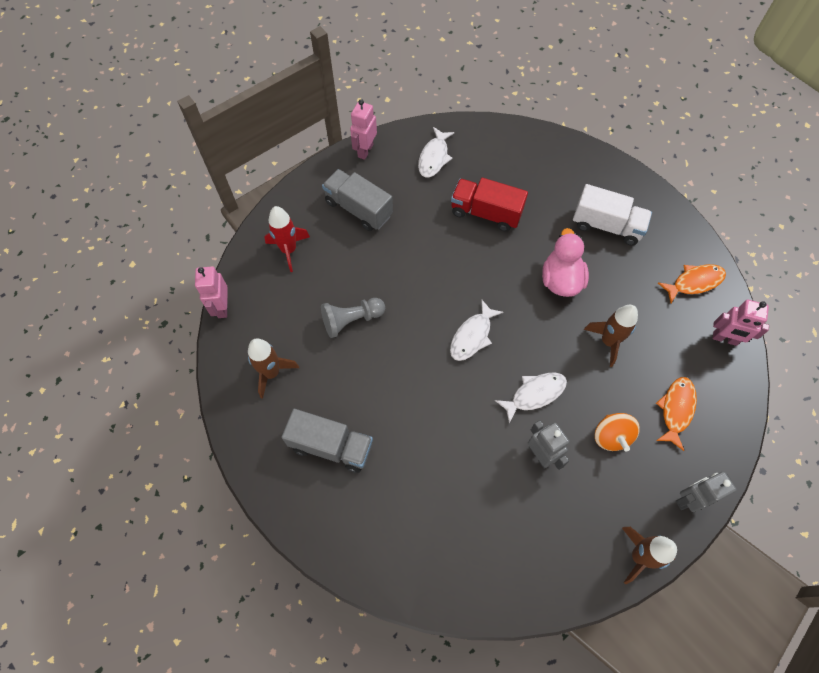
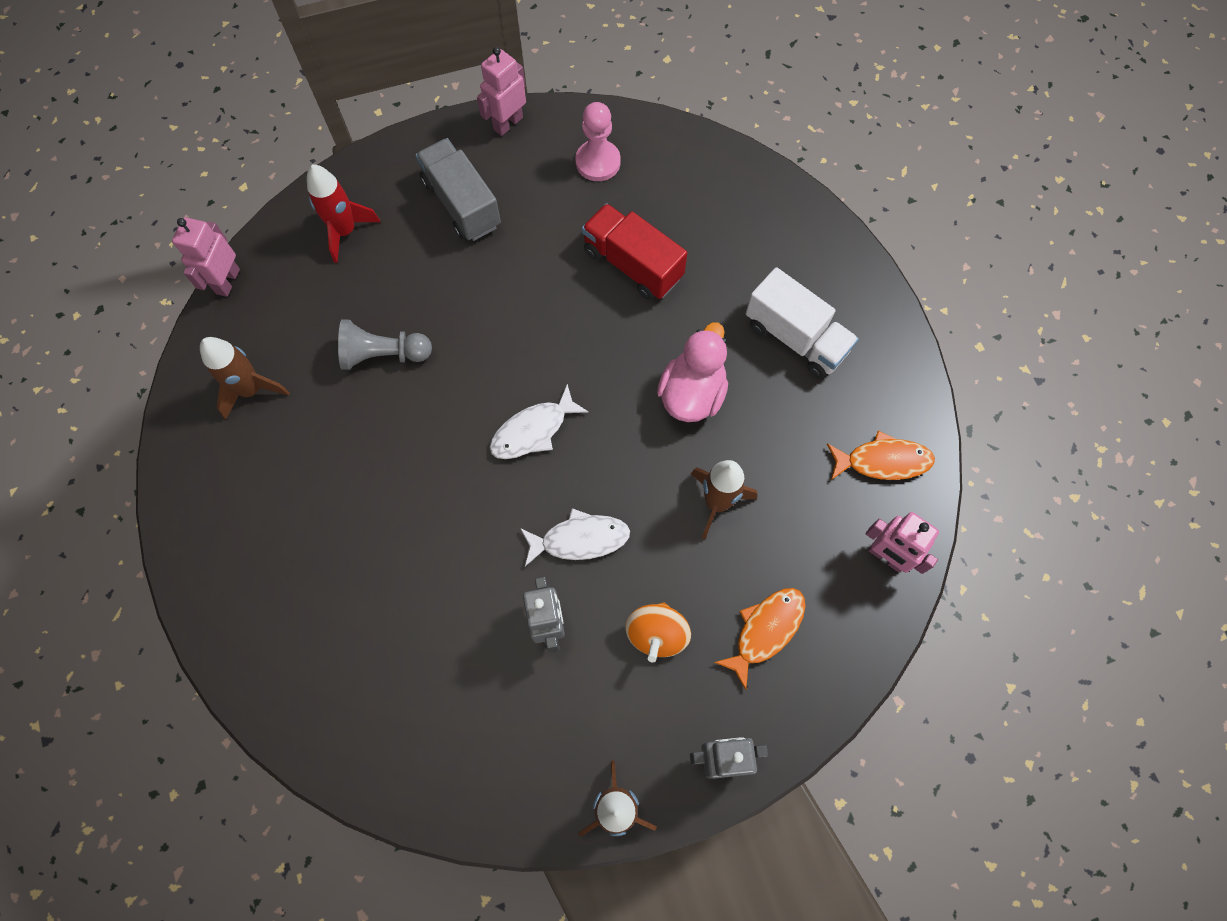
camera: 20 degrees right, 5 degrees up
grey truck [281,409,373,473] -> none
white fish [418,127,455,177] -> pink pawn [575,102,620,181]

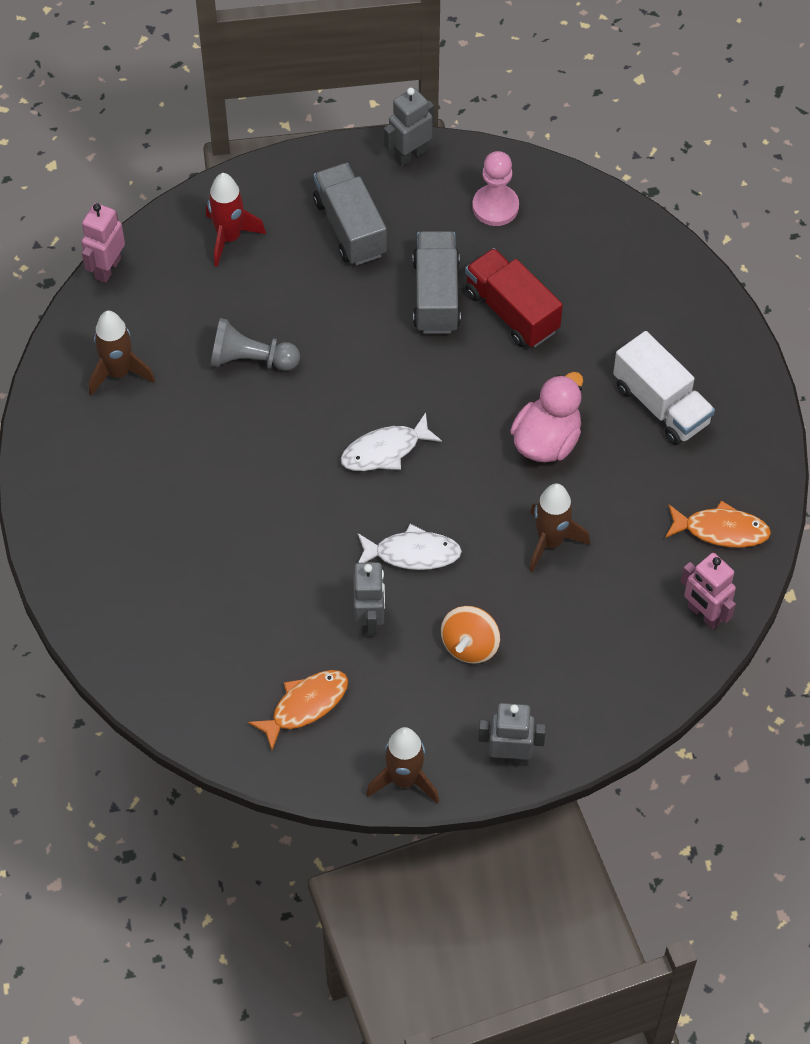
camera: 10 degrees right, 10 degrees down
pink robot [477,47,526,136] -> grey robot [384,88,434,167]
orange fish [714,588,806,690] -> orange fish moved to [248,670,348,750]
none -> grey truck [413,231,461,334]

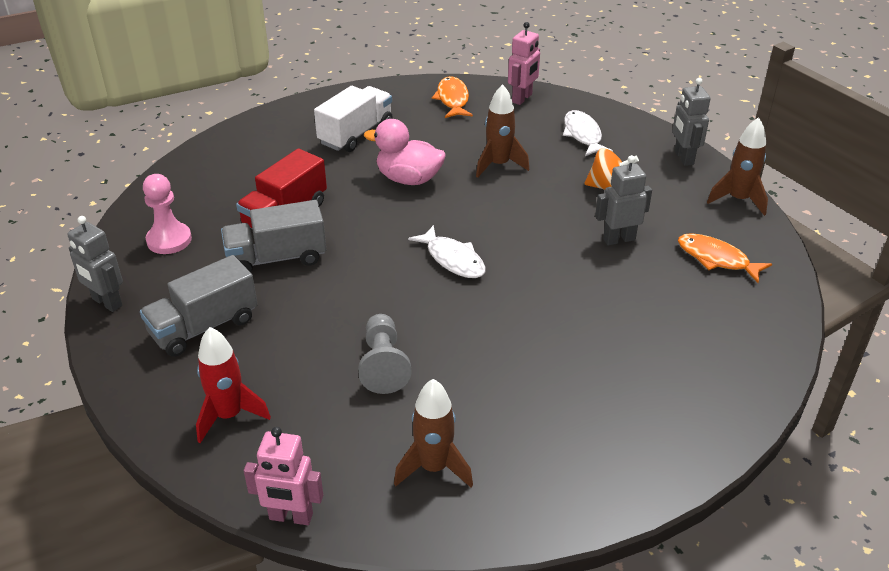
camera: 105 degrees left, 20 degrees down
white fish [358,524,462,570] -> white fish moved to [563,110,613,156]

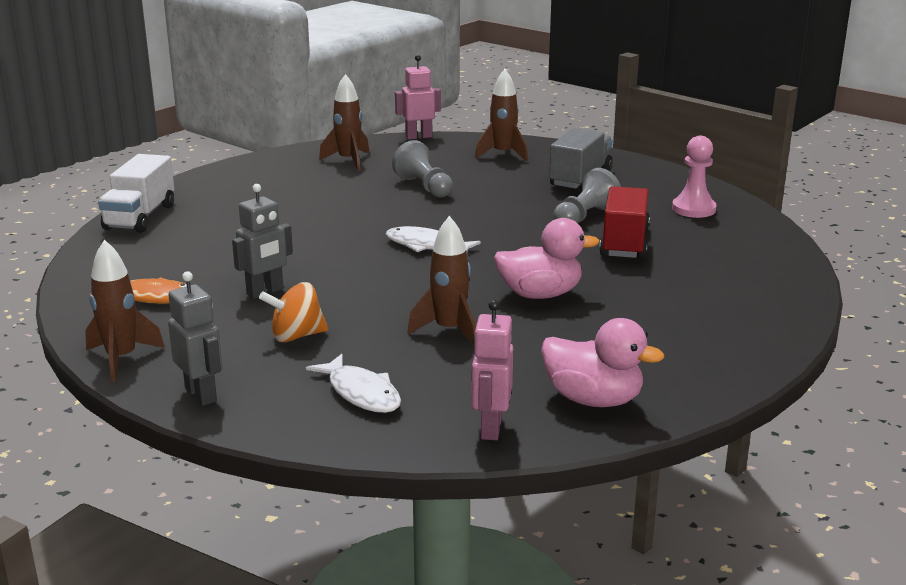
camera: 155 degrees right, 15 degrees down
grey robot [67,216,123,312] -> none
red rocket [196,327,271,443] -> brown rocket [475,69,528,161]
grey truck [221,200,326,272] -> grey pawn [554,168,621,223]
white truck [314,86,393,152] -> white truck moved to [98,154,174,233]
orange fish [432,76,473,118] -> pink duck [541,318,664,407]

